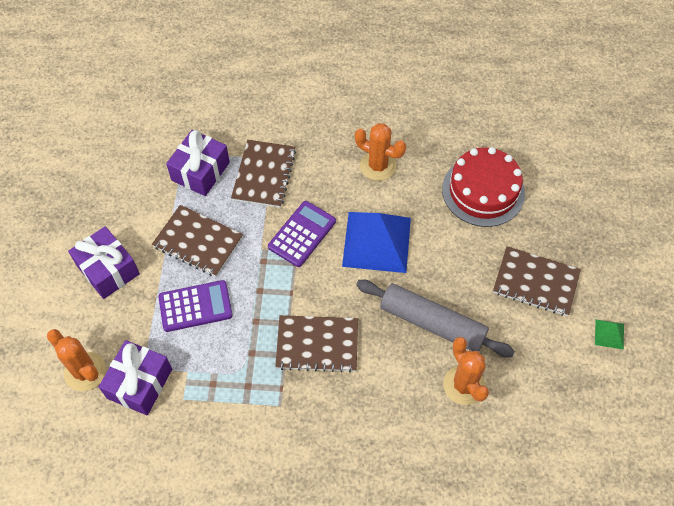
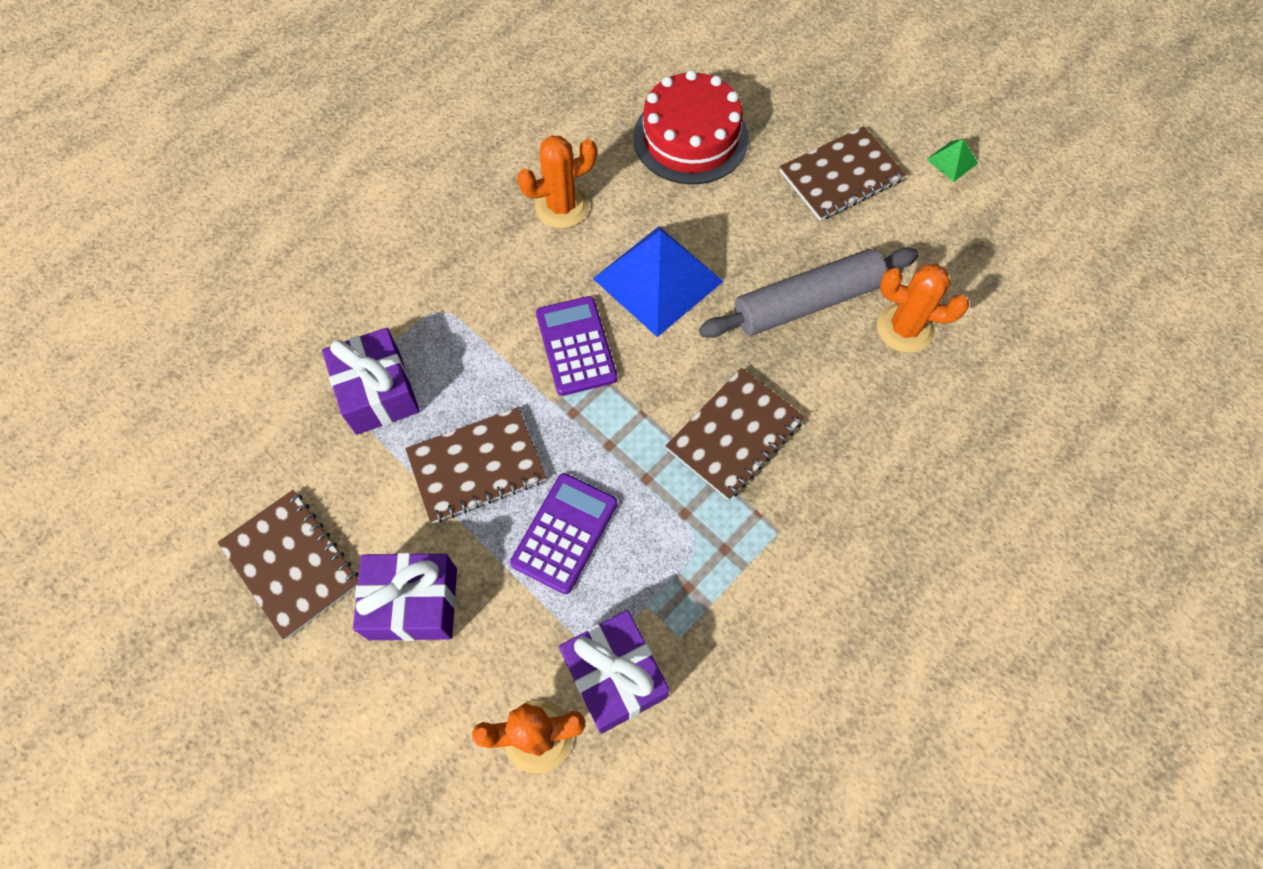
camera: 50 degrees left, 5 degrees up
brown notebook [231,140,296,208] -> brown notebook moved to [218,490,358,640]

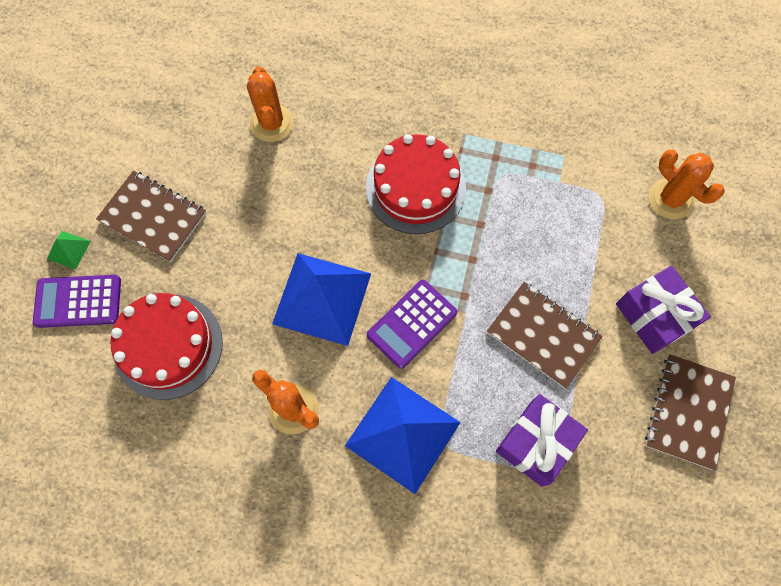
camera: 120 degrees left, 5 degrees up
purple calculator [510,473,618,594] -> purple calculator moved to [33,275,121,328]
purple gift [559,610,670,734] -> none
brown notebook [666,368,805,501] -> red cake [366,134,466,234]
grey rolling pin [699,248,919,338] -> none
green pyramid [926,139,978,182] -> green pyramid moved to [47,231,91,269]
none -> blue pyramid [345,377,461,494]

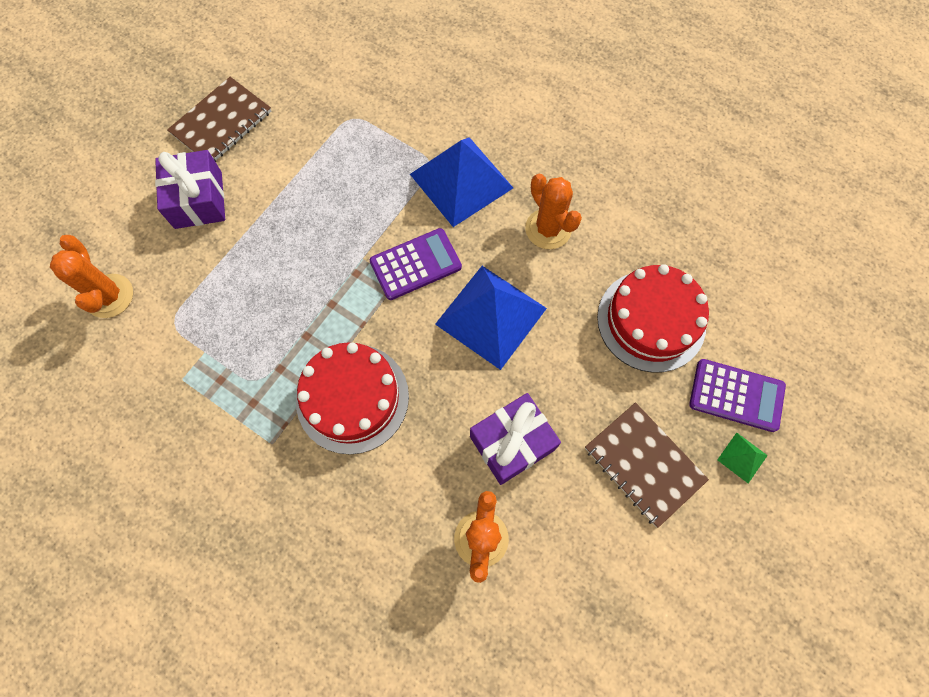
camera: 160 degrees left, 0 degrees up
brown notebook [487,282,603,388] -> none
purple gift [496,394,588,487] -> purple gift moved to [470,393,561,485]

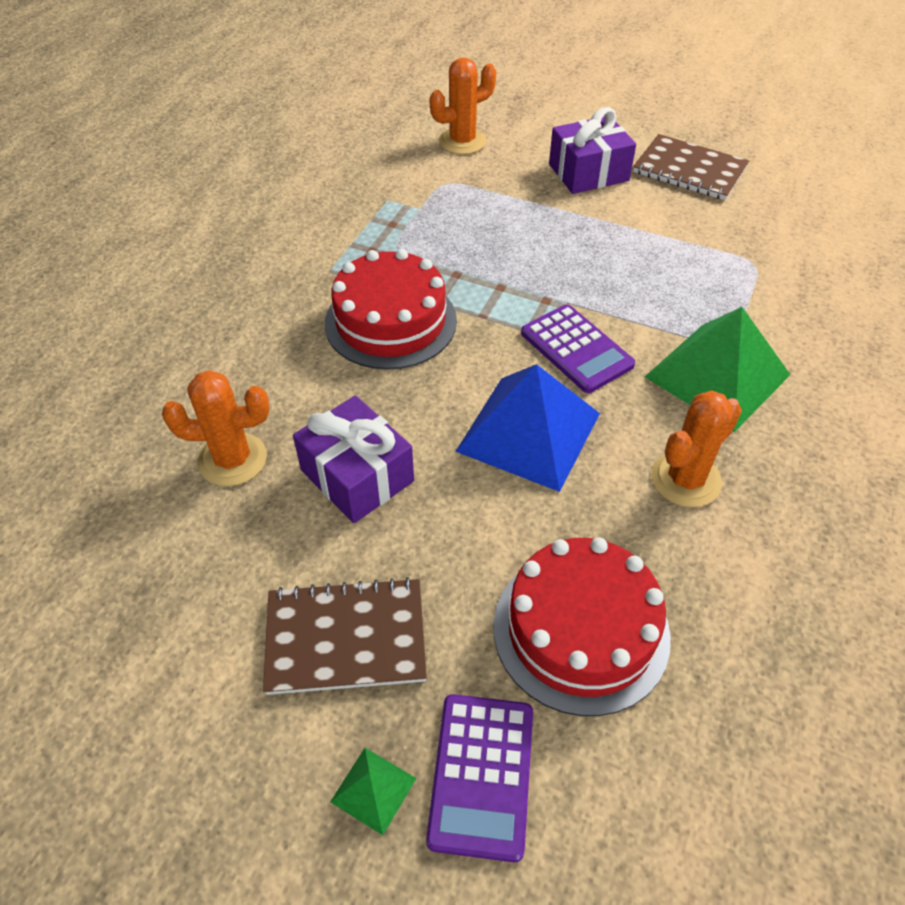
camera: 80 degrees right, 20 degrees down
blue pyramid [410,137,513,227] -> green pyramid [645,307,790,432]
brown notebook [585,402,709,528] -> brown notebook turned 45 degrees clockwise [263,577,427,695]

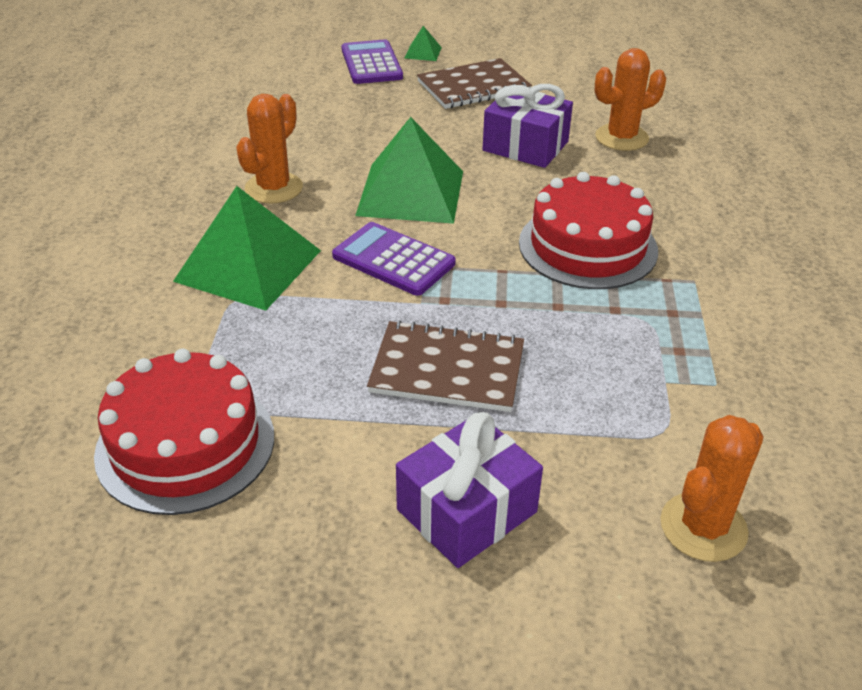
camera: 160 degrees right, 10 degrees down
blue pyramid [455,364,600,492] -> green pyramid [355,117,463,224]
red cake [493,537,671,716] -> red cake moved to [94,349,274,515]
brown notebook [633,134,749,200] -> brown notebook moved to [367,320,524,412]

